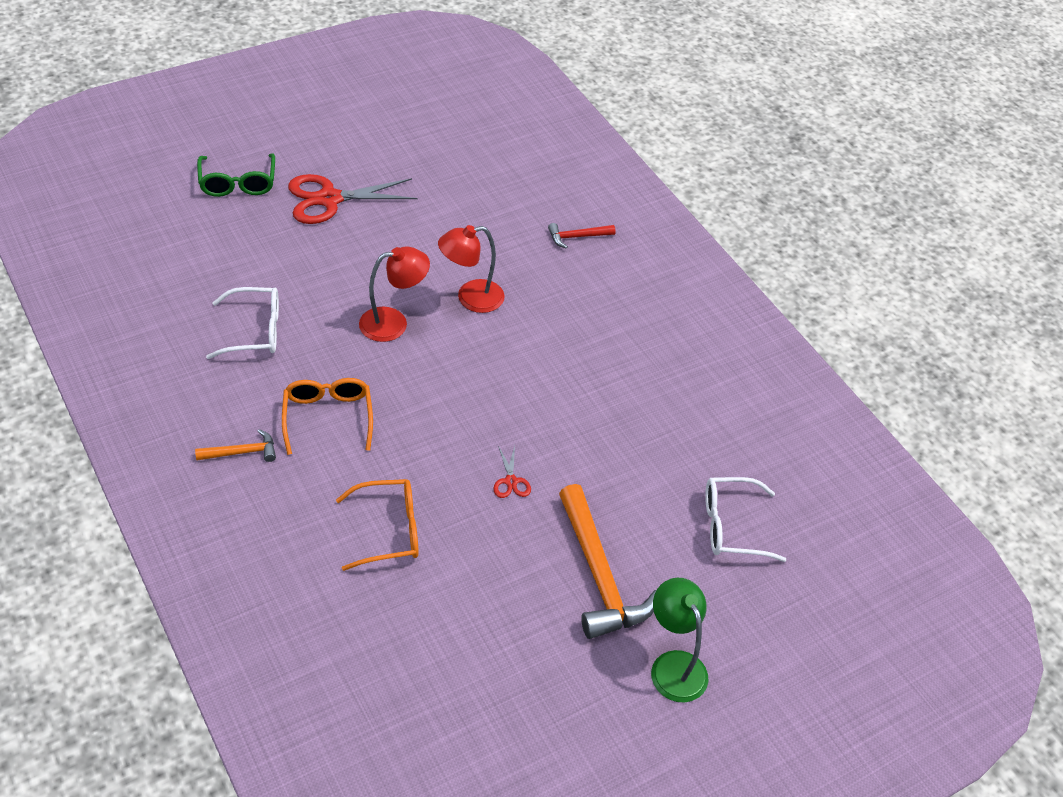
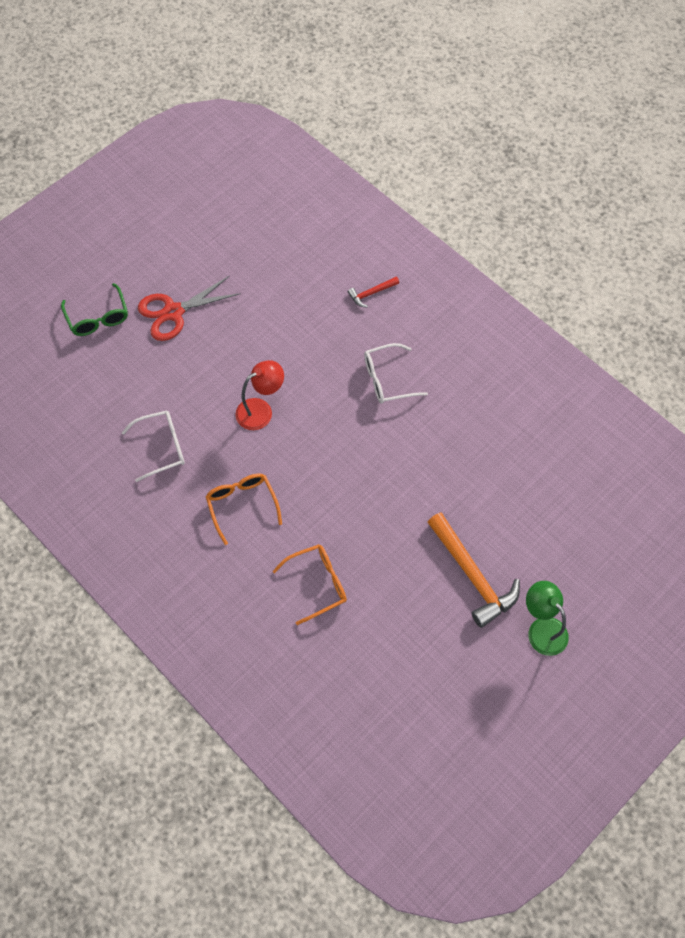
camera: 10 degrees left, 15 degrees up
orange hammer [195,429,276,462] -> none
red lamp [438,225,505,313] -> none
red scissors [494,446,531,498] -> none
white glasses [705,477,786,562] -> white glasses moved to [364,343,428,404]

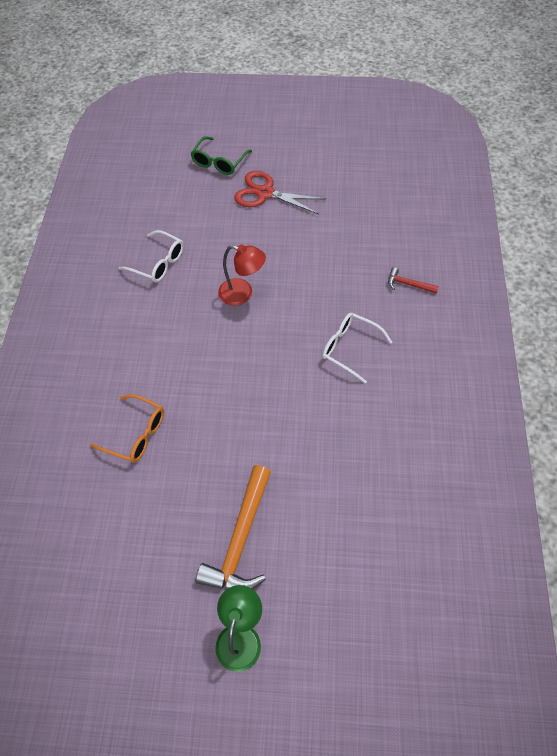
camera: 50 degrees right, 5 degrees down
orange glasses [206,473,282,545] -> none

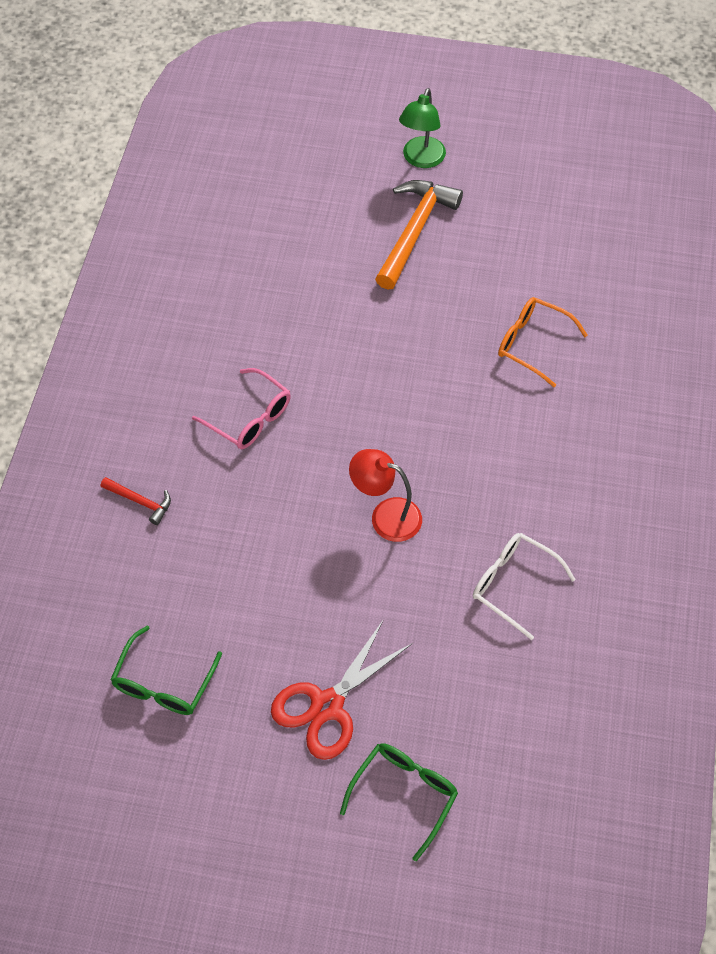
camera: 175 degrees left, 0 degrees up
red scissors [234,171,326,214] -> red scissors turned 105 degrees clockwise [271,621,413,760]
white glasses [322,313,392,384] -> pink glasses [192,368,291,449]
none -> green glasses [110,626,222,715]

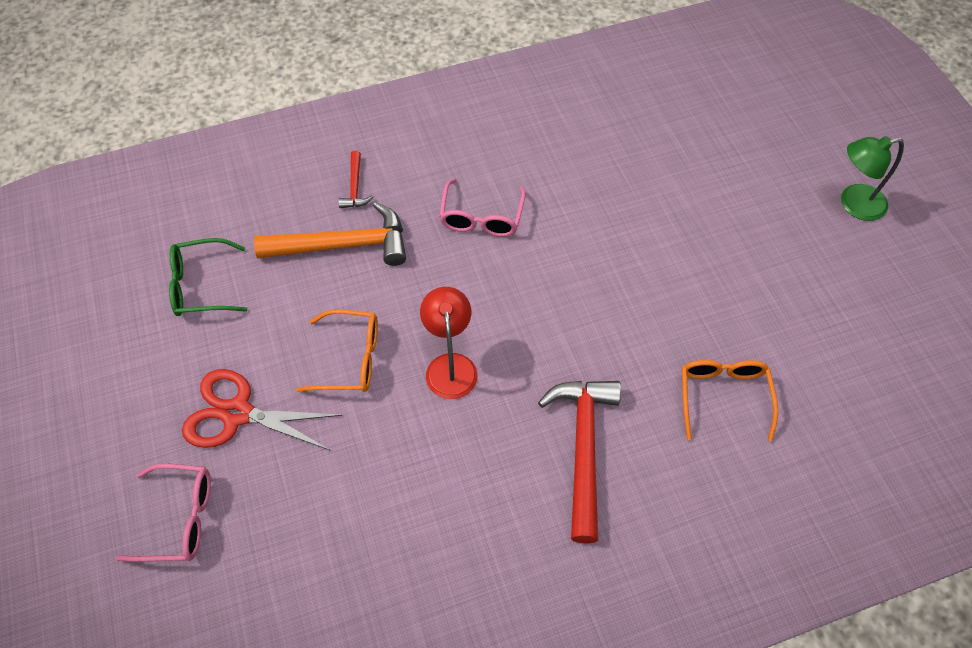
camera: 60 degrees right, 0 degrees up
green glasses [340,743,458,861] -> pink glasses [116,464,211,562]
orange hammer [375,180,463,290] -> orange hammer moved to [254,202,406,266]
white glasses [473,533,576,640] -> none
none -> orange glasses [296,310,378,392]
none -> red hammer [538,381,621,544]

